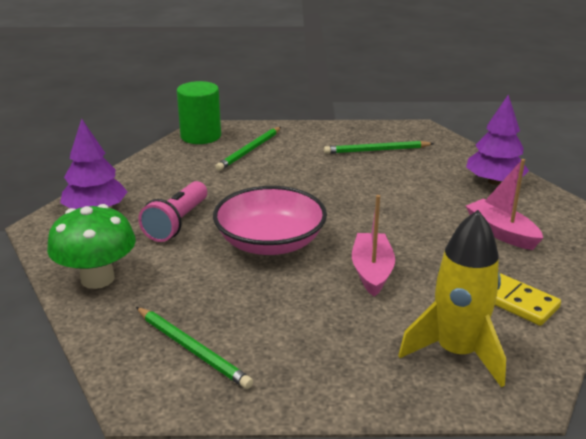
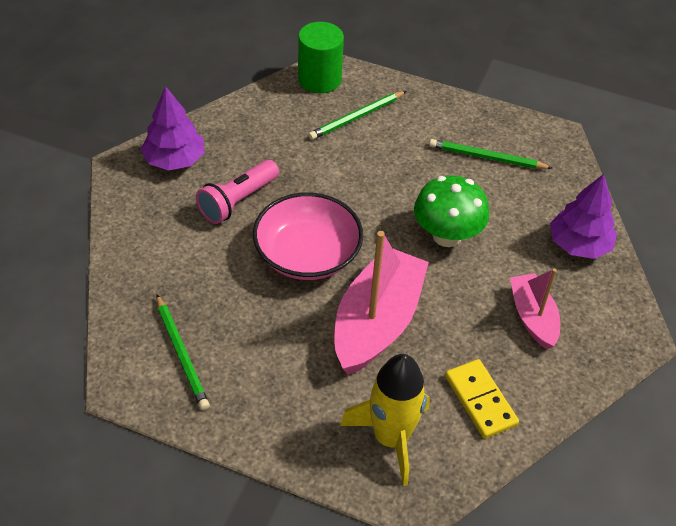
camera: 20 degrees right, 20 degrees up
green mushroom [47,204,136,289] -> green mushroom moved to [414,175,489,247]
pink boat [352,195,395,297] -> pink boat [334,231,429,375], size x1.73

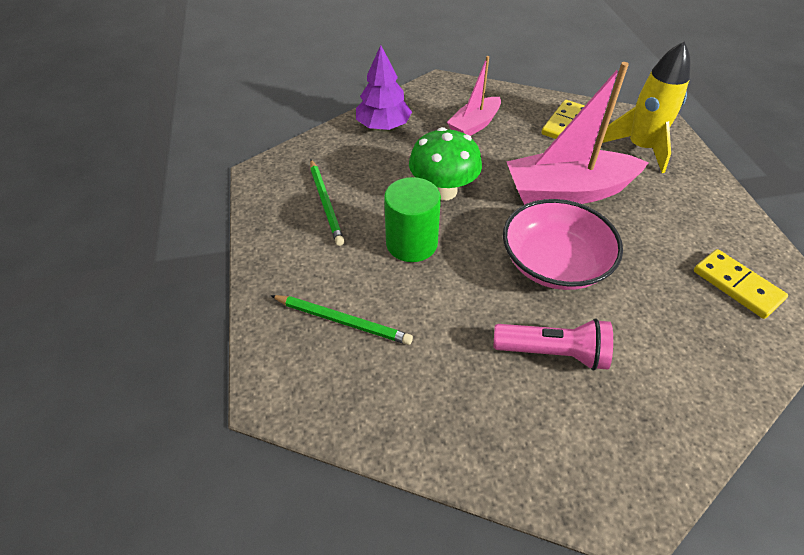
camera: 120 degrees left, 0 degrees up
purple tree [141,86,205,170] -> none
green pencil [156,294,210,410] -> yellow domino [694,249,788,319]
green cylinder [298,22,344,93] -> green cylinder moved to [384,177,441,262]

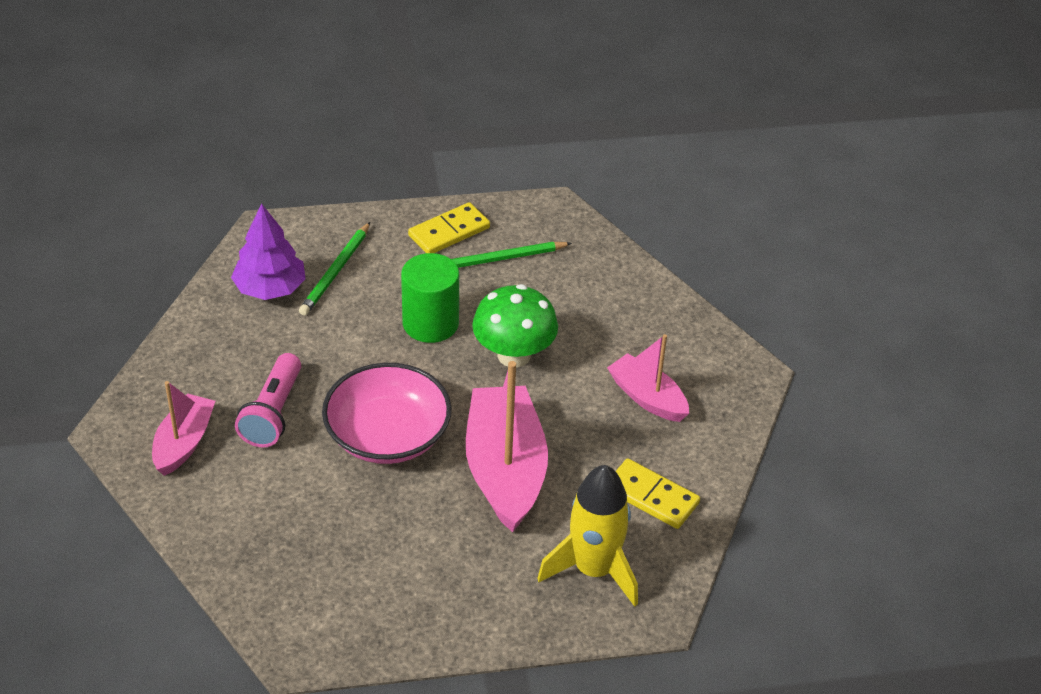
camera: 90 degrees right, 5 degrees down
purple tree [356,45,412,130] -> purple tree moved to [231,204,306,300]
yellow domino [694,249,788,319] -> yellow domino moved to [408,202,490,253]
none -> pink boat [152,381,215,476]

